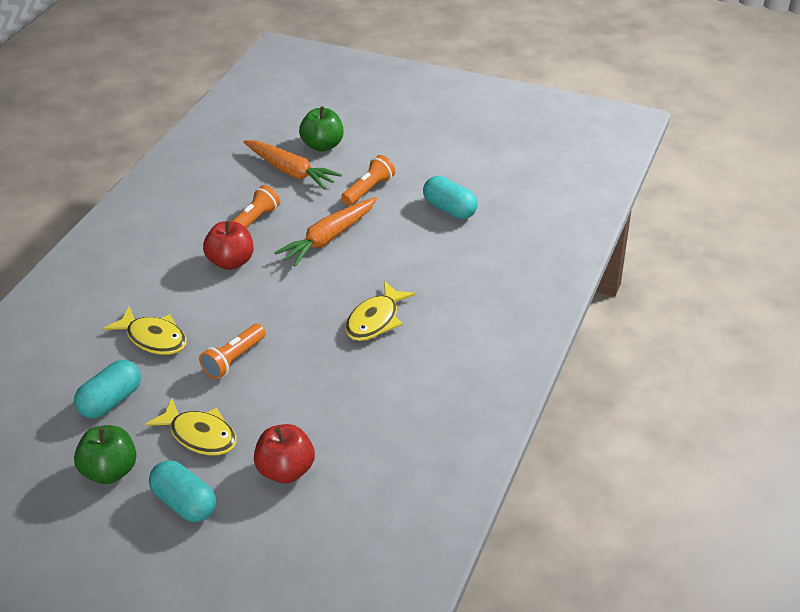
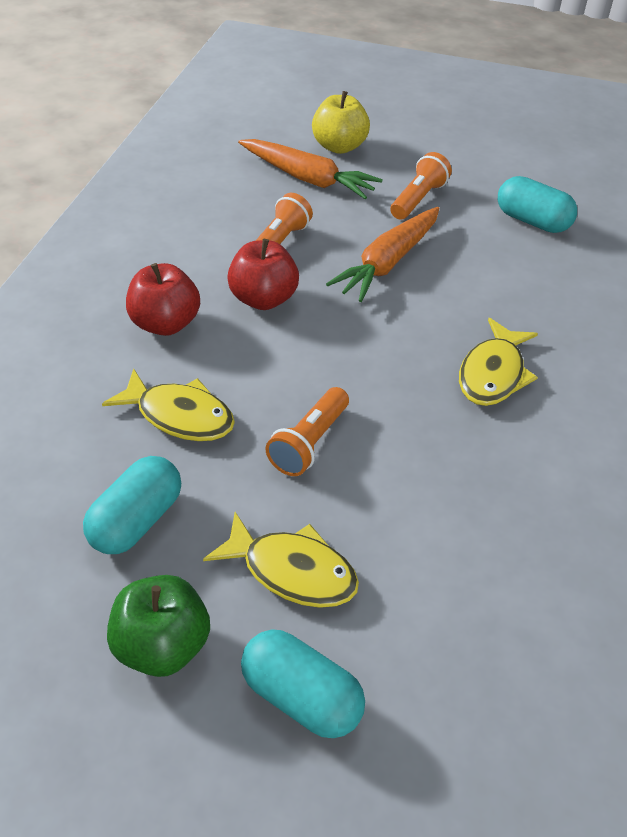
camera: 10 degrees left, 5 degrees up
red apple [254,424,315,483] -> red apple moved to [126,263,200,336]
green apple [299,106,344,152] -> yellow apple [312,91,370,154]

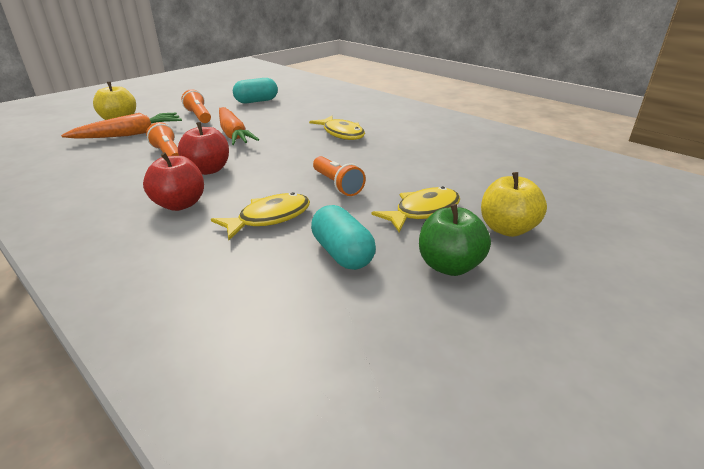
camera: 60 degrees left, 15 degrees down
turquoise capsule [241,629,365,738] -> yellow apple [481,172,547,237]

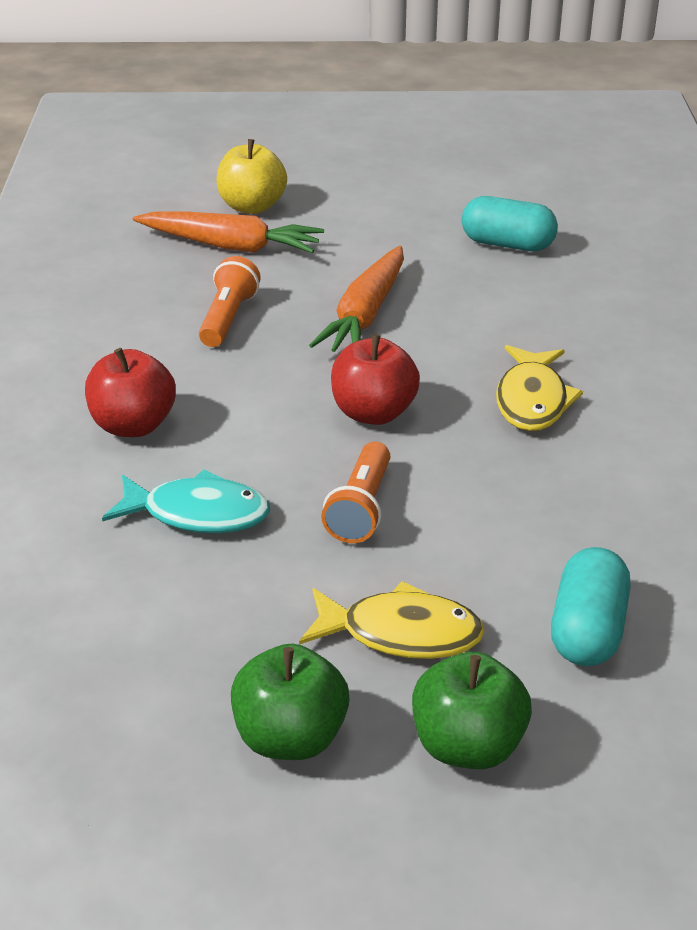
camera: 45 degrees right, 5 degrees up
red apple [178,122,229,175] -> red apple moved to [331,334,420,425]
orange flashlight [181,89,211,123] -> none
yellow fish [211,192,310,240] -> turquoise fish [102,469,270,533]
turquoise capsule [311,205,376,270] -> turquoise capsule moved to [551,547,631,666]
yellow apple [481,172,547,237] -> green apple [412,652,532,769]

